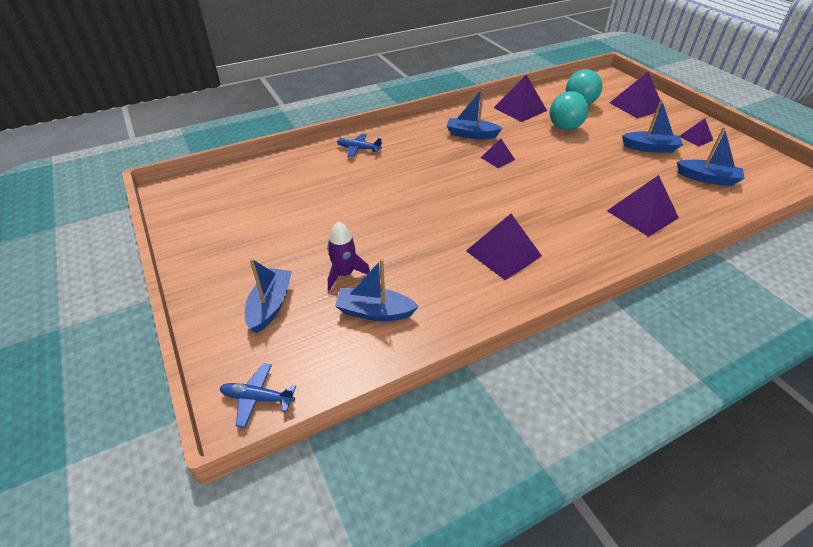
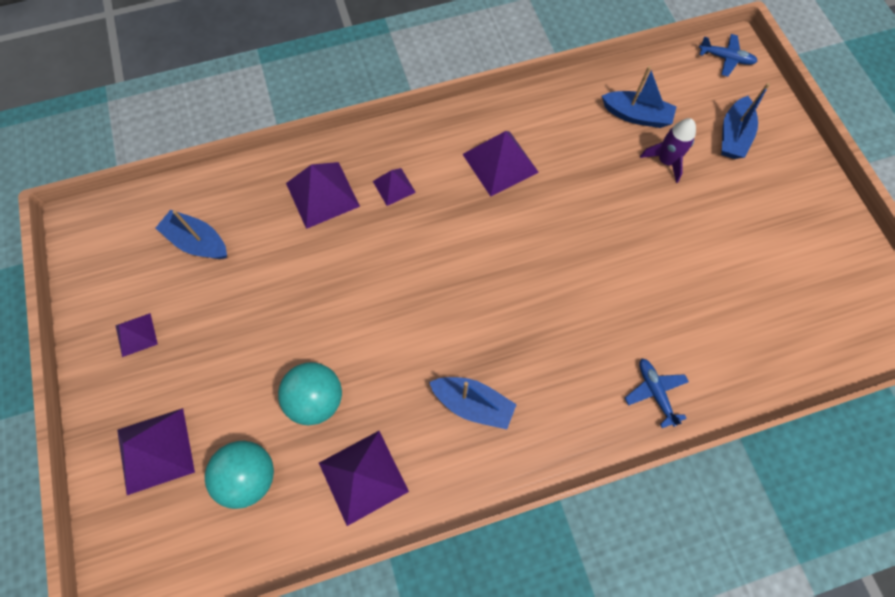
camera: 170 degrees left, 25 degrees up
blue plane [337,134,382,157] -> blue plane turned 135 degrees counterclockwise [625,359,689,428]
purple pyramid [481,138,515,168] -> purple pyramid moved to [373,168,416,206]
blue boat [622,99,683,153] -> none

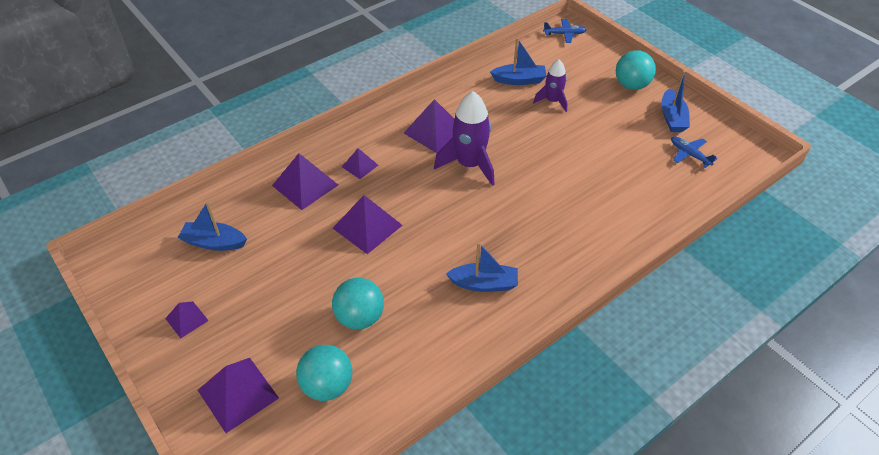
camera: 20 degrees left, 20 degrees down
purple pyramid [319,431,409,526] -> purple pyramid moved to [333,195,403,254]
blue plane [625,359,689,428] -> blue plane moved to [671,136,717,168]
blue boat [721,83,770,159] -> blue boat moved to [661,71,690,132]
none -> purple rocket [434,91,494,186]
none -> turquoise ball [616,50,656,90]

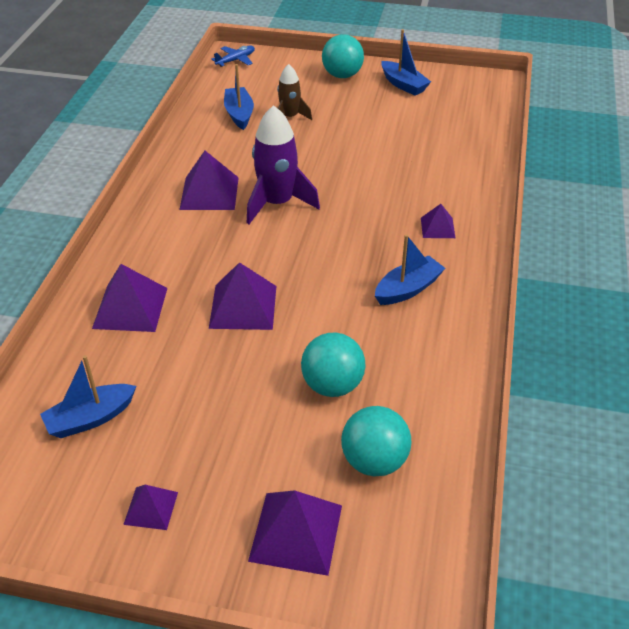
camera: 40 degrees left, 5 degrees down
purple pyramid [342,148,378,179] -> purple pyramid moved to [421,204,455,238]
blue boat [490,38,547,85] -> blue boat turned 60 degrees counterclockwise [224,64,254,130]
purple rocket [533,59,568,112] -> brown rocket [277,64,312,120]
blue plane [671,136,717,168] -> none

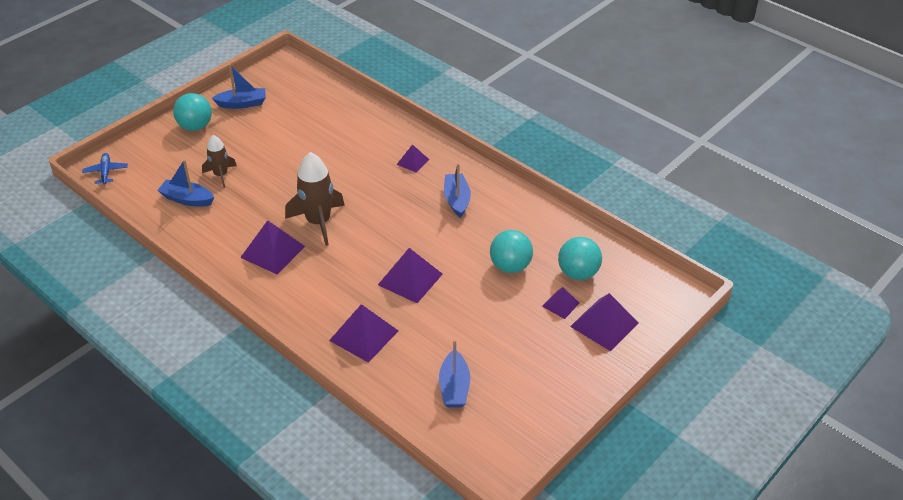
camera: 60 degrees left, 0 degrees up
purple pyramid [123,485,178,530] -> purple pyramid moved to [542,287,580,319]
purple rocket [247,105,320,224] -> brown rocket [285,152,345,246]

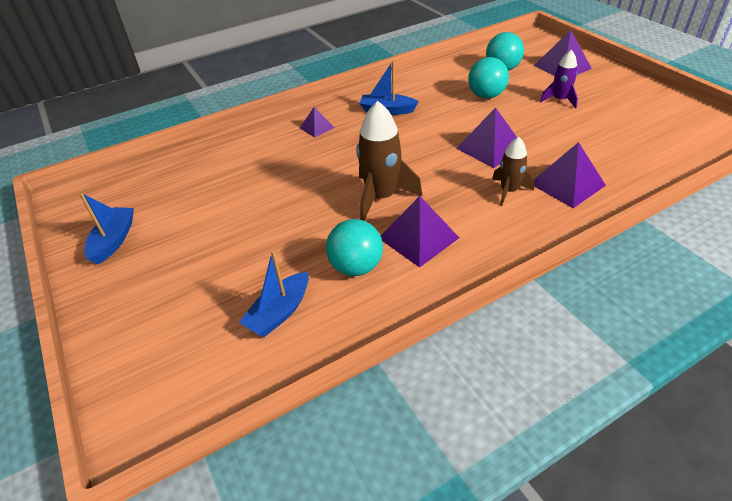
camera: 70 degrees left, 0 degrees up
blue plane [82,153,128,185] -> none
turquoise ball [173,93,212,131] -> turquoise ball moved to [326,219,383,276]
brown rocket [202,135,237,188] -> brown rocket moved to [492,137,534,206]
blue boat [439,340,470,408] -> none
purple pyramid [542,287,580,319] -> none
none -> purple rocket [540,49,578,109]

